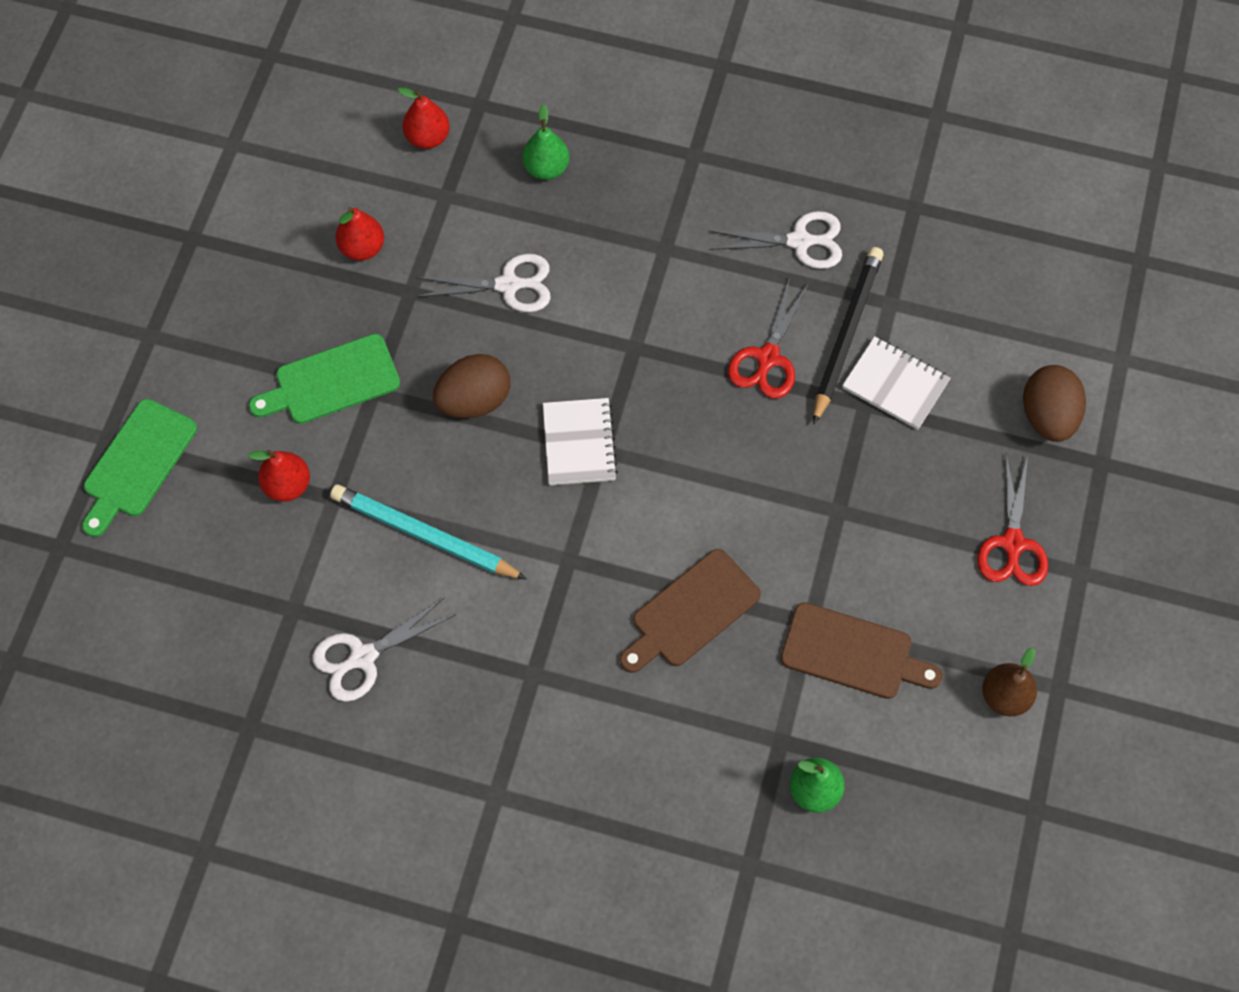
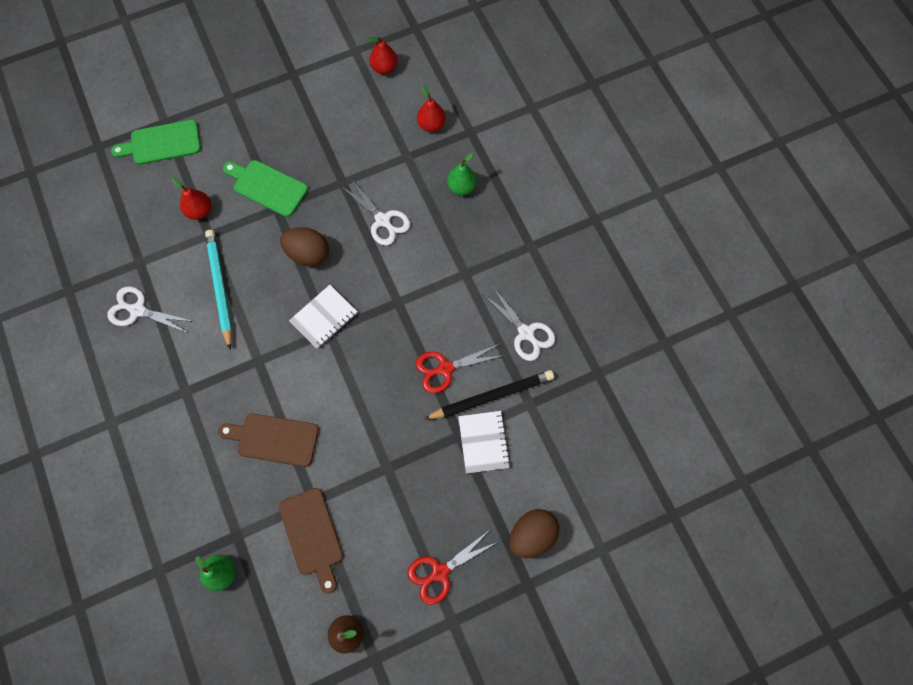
camera: 50 degrees right, 5 degrees up
red pear [336,207,384,261] -> red pear moved to [367,36,398,74]

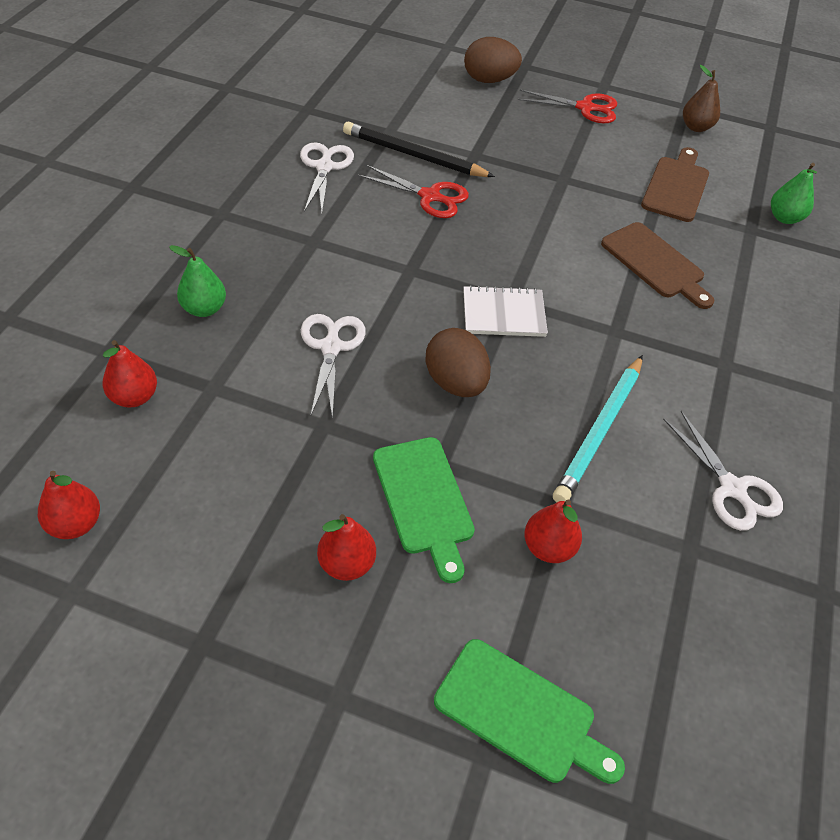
camera: 140 degrees left, 20 degrees down
white notebook [458,411,511,473] -> none
none -> red pear [317,514,376,581]

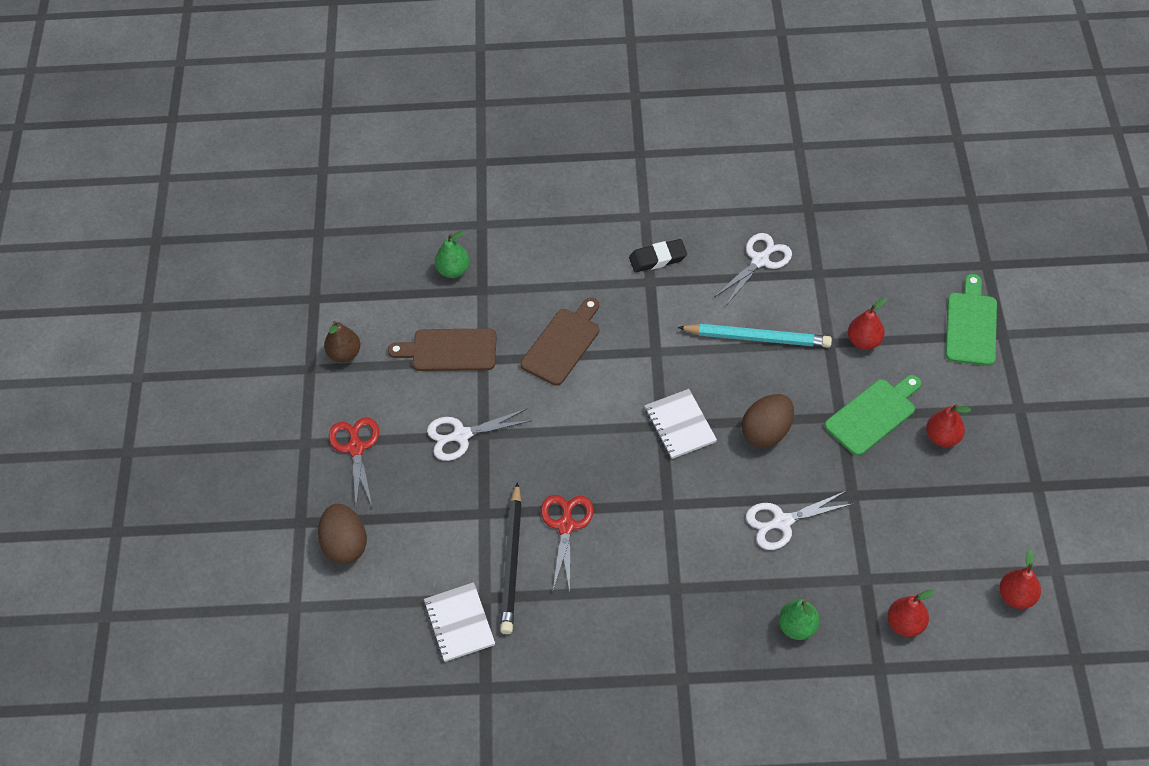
camera: 105 degrees left, 5 degrees up
white scissors [300,142,354,213] -> white scissors moved to [427,409,532,461]
none -> white notebook [424,582,495,662]
none -> black eraser [629,239,687,272]

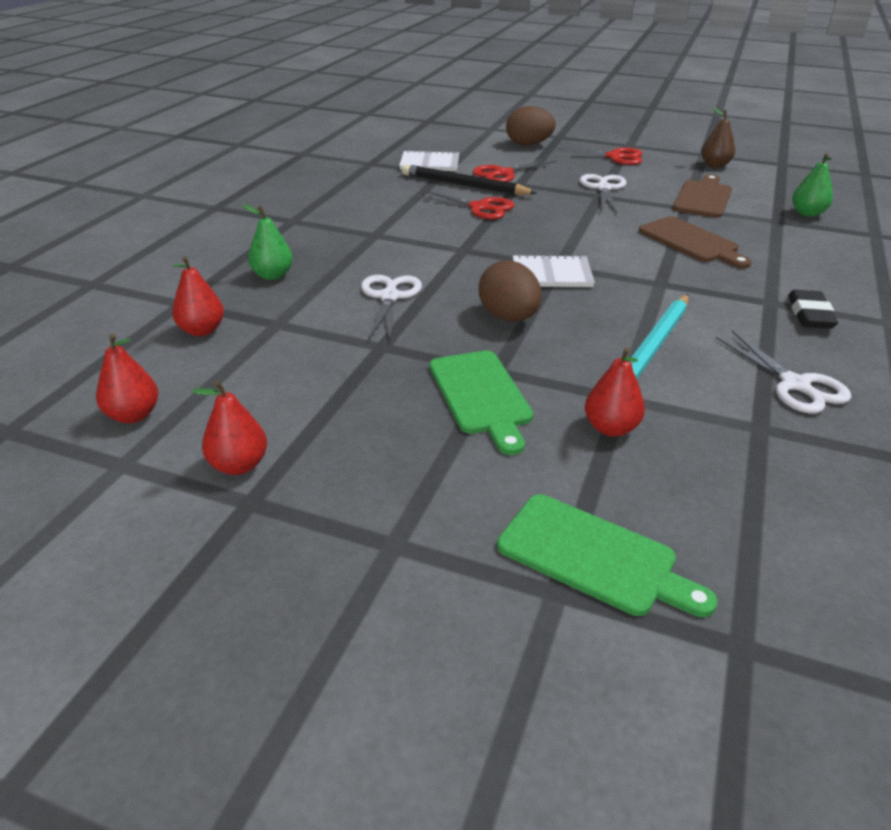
camera: 110 degrees right, 20 degrees down
red pear [926,404,971,447] -> red pear moved to [192,381,267,475]
none -> red scissors [472,158,557,182]

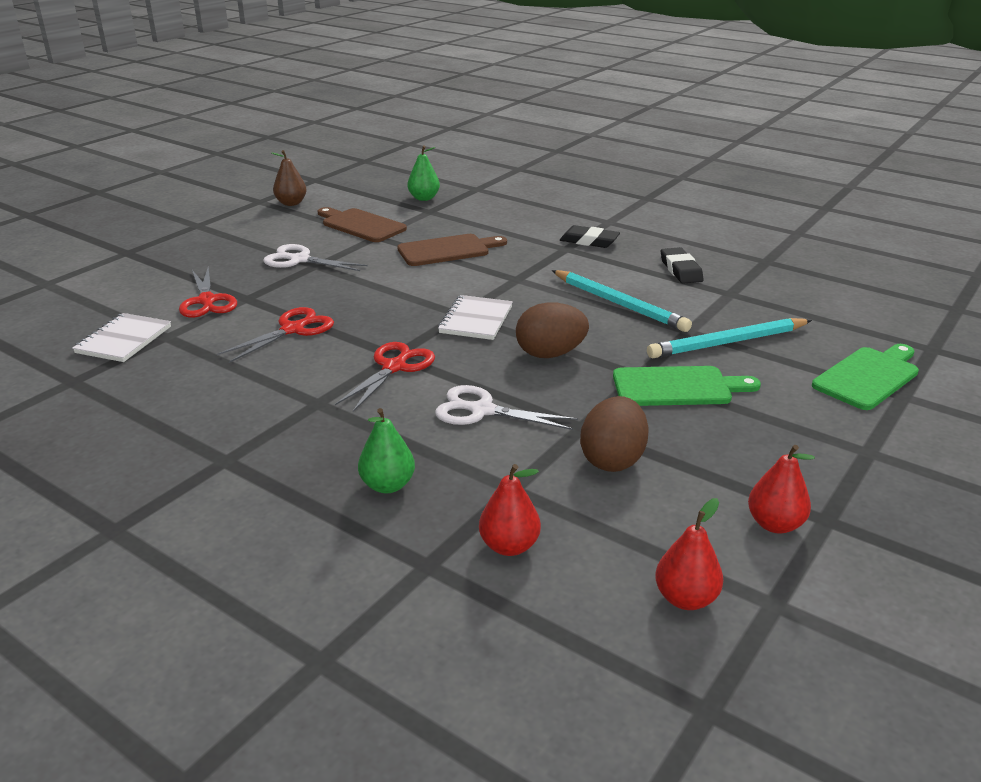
camera: 75 degrees left, 5 degrees down
black pencil [402,164,537,195] -> none
brown egg [506,106,556,146] -> brown egg moved to [580,396,649,472]
red scissors [554,148,642,165] -> red scissors moved to [335,342,435,412]
red pear [585,347,645,437] -> turquoise pencil [647,318,812,358]
white scissors [716,330,851,414] -> black eraser [661,247,704,284]

